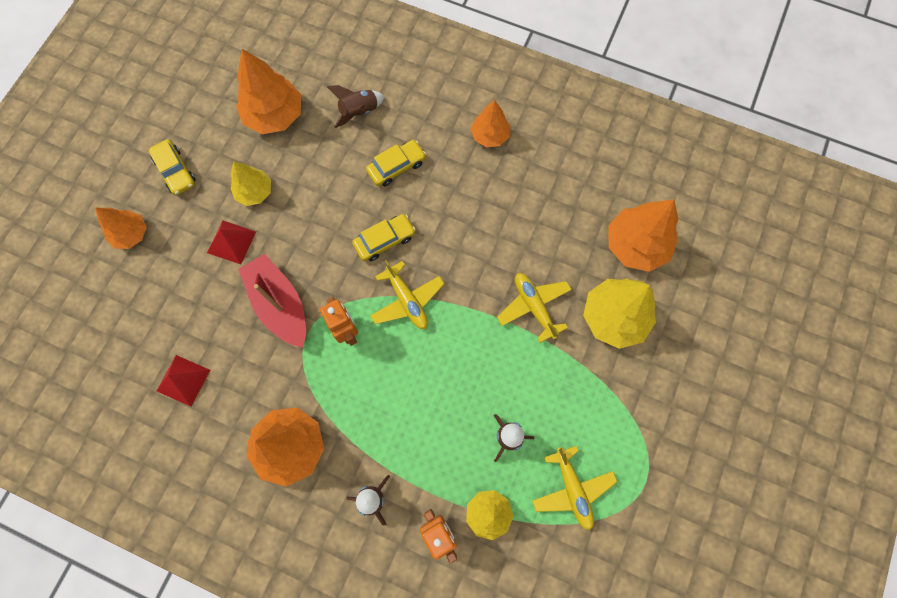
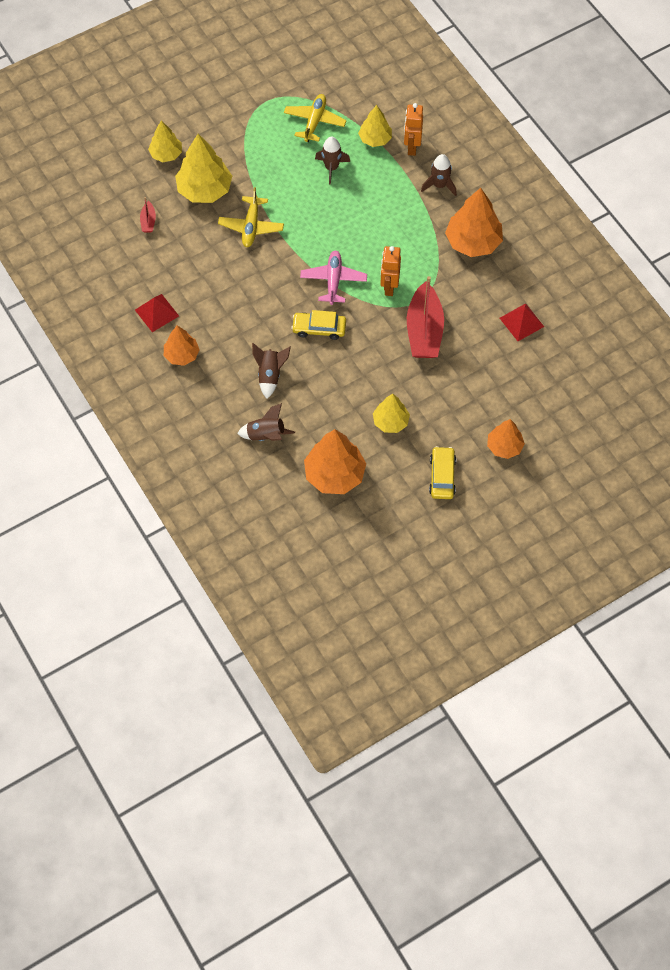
camera: 145 degrees left, 10 degrees down
red pyramid [207,221,256,264] -> red pyramid moved to [135,294,179,332]
yellow car [366,140,426,186] -> brown rocket [252,343,291,399]
yellow plane [370,260,444,329] -> pink plane [300,251,367,305]
orange tree [608,200,678,272] -> red boat [140,197,156,232]
none -> yellow tree [148,120,182,162]

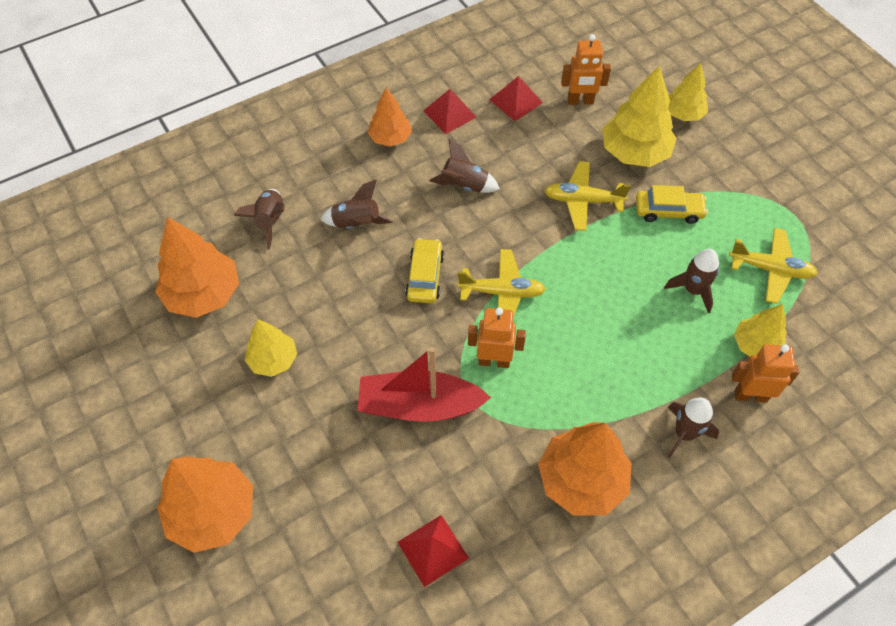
camera: 90 degrees right, 5 degrees down
red boat [140,197,156,232] -> orange robot [561,34,611,105]
pink plane [300,251,367,305] -> yellow plane [457,249,546,317]
yellow car [429,446,456,499] -> yellow car moved to [636,185,708,224]
orange tree [487,419,525,459] -> orange tree [157,456,253,553], size x1.65
none -> brown rocket [429,139,500,193]
none -> red pyramid [489,76,543,121]

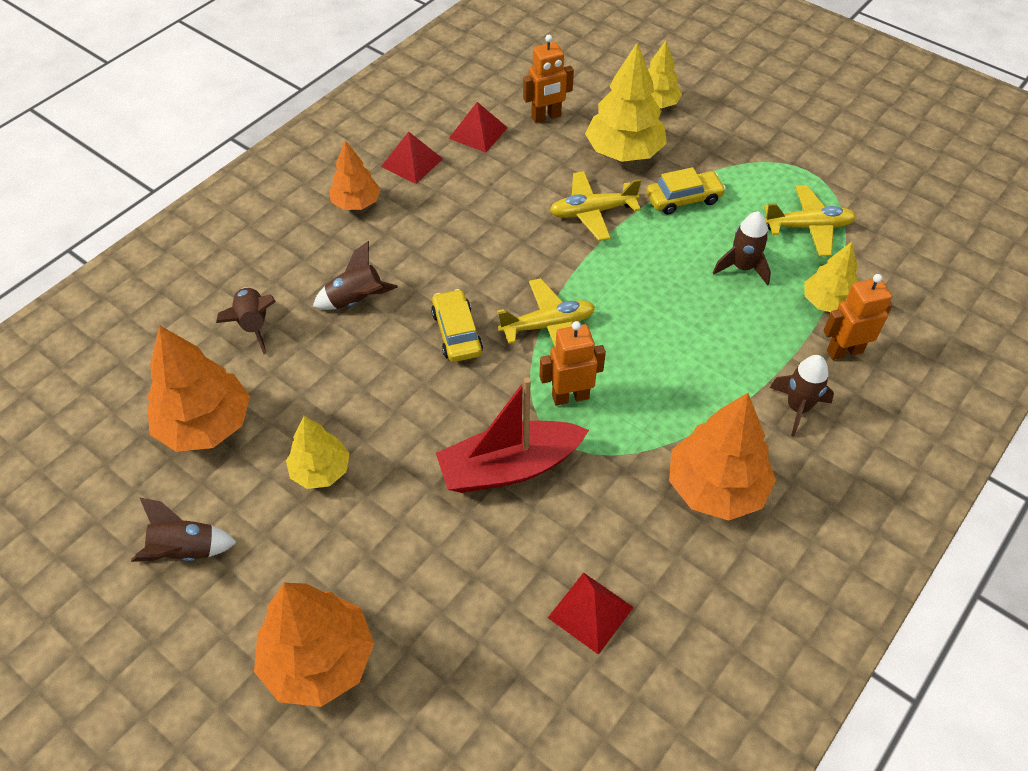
camera: 20 degrees left, 5 degrees down
brown rocket [429,139,500,193] -> brown rocket moved to [131,498,237,562]

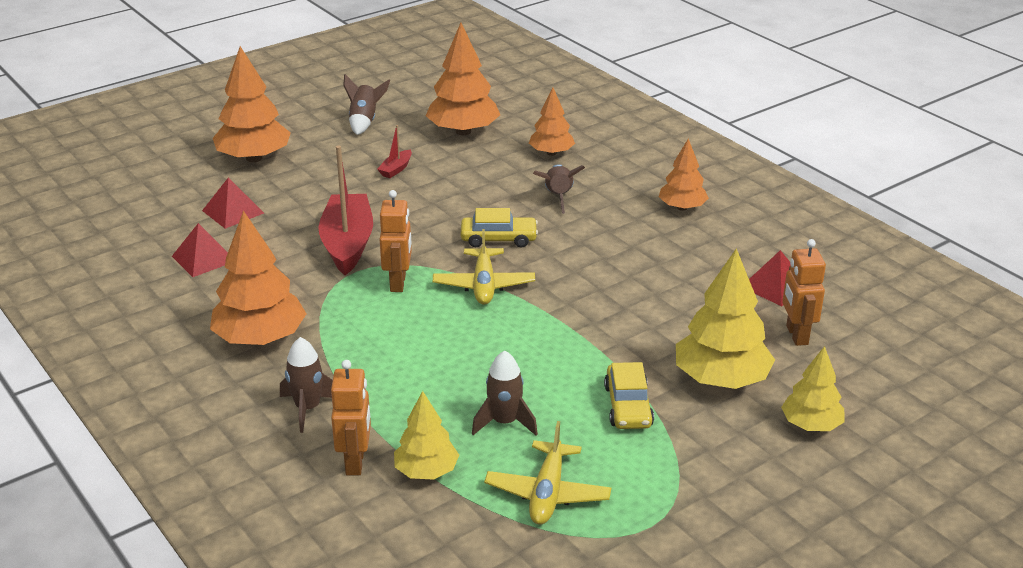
camera: 105 degrees right, 20 degrees down
brown rocket [216,287,276,354] -> orange tree [529,88,575,156]
yellow tree [286,416,350,489] -> red boat [377,125,412,178]
red pyramid [381,132,443,184] -> red pyramid moved to [202,177,264,229]
yellow plane [550,171,641,241] -> none

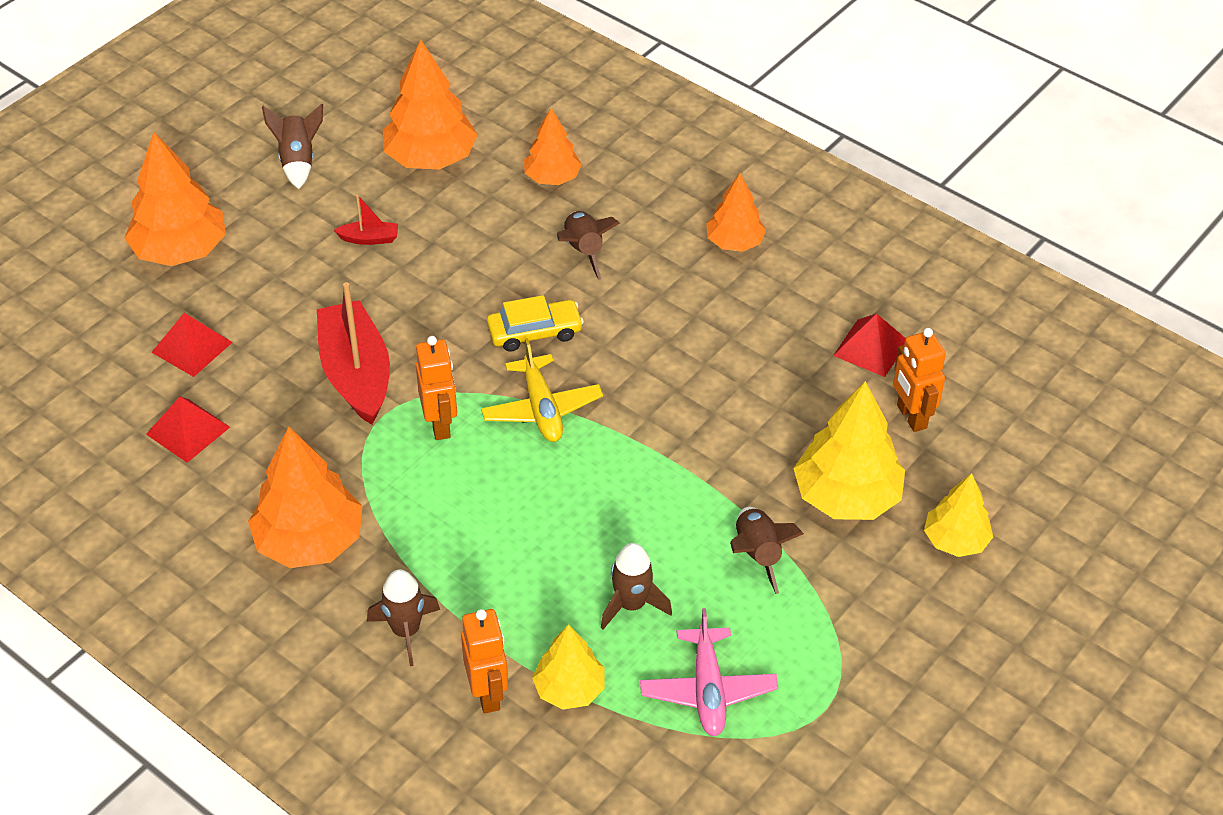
camera: 15 degrees left, 15 degrees up
red boat [377,125,412,178] -> red boat turned 105 degrees counterclockwise [334,195,398,245]
yellow plane [484,421,611,525] -> pink plane [640,608,778,736]
yellow car [604,362,654,429] -> brown rocket [730,507,804,594]

